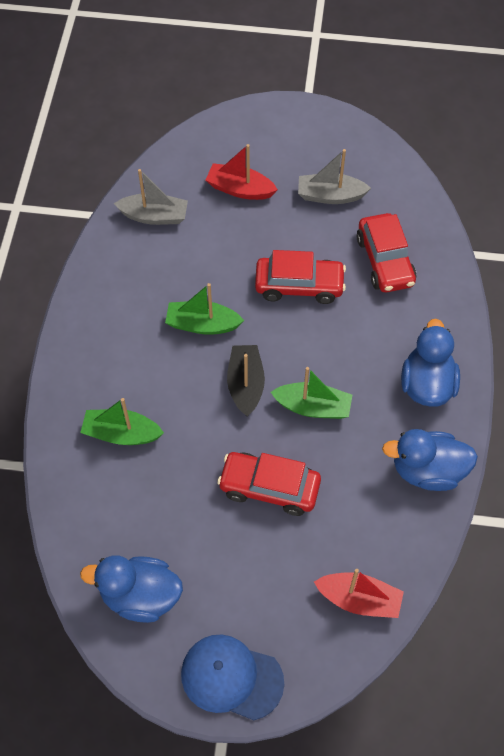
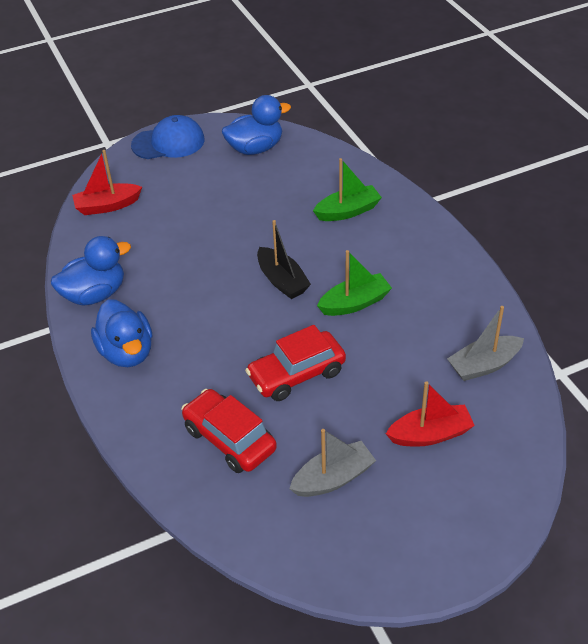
camera: 150 degrees right, 15 degrees down
red car [217,452,321,516] -> none
green boat [271,367,352,419] -> none

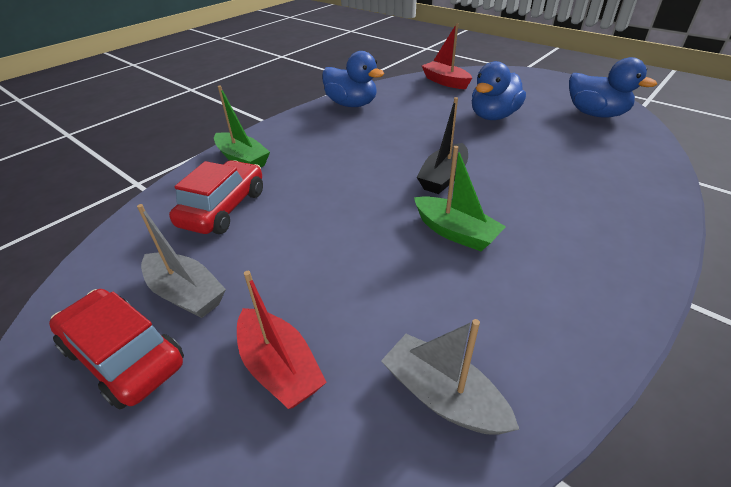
camera: 65 degrees right, 5 degrees down
blue duck [91,299,152,367] -> blue duck moved to [472,61,526,120]
blue cap [131,115,205,159] -> none
red car [245,325,346,401] -> red car moved to [49,289,184,409]
green boat [313,158,382,221] -> green boat moved to [214,85,270,167]

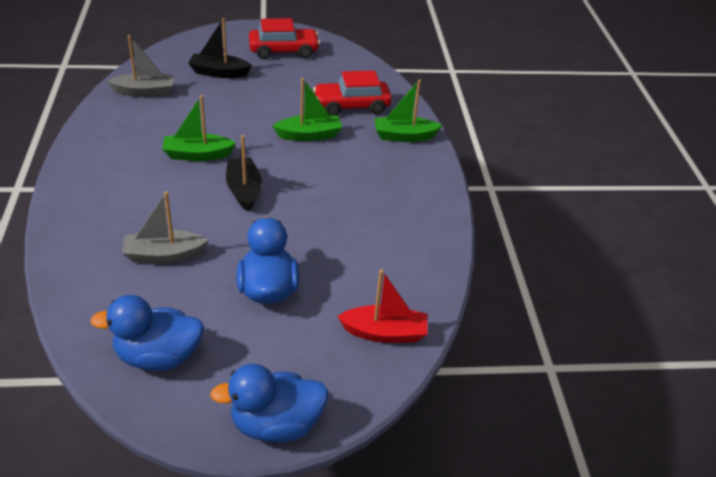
camera: 130 degrees right, 0 degrees up
grey boat [137,204,226,318] -> grey boat moved to [122,192,208,263]
red car [169,160,263,234] -> red car turned 105 degrees clockwise [313,70,392,116]
red boat [237,271,327,409] -> black boat [188,18,252,78]
blue duck [322,51,384,107] -> blue duck moved to [210,364,329,443]
none -> green boat [273,78,342,141]

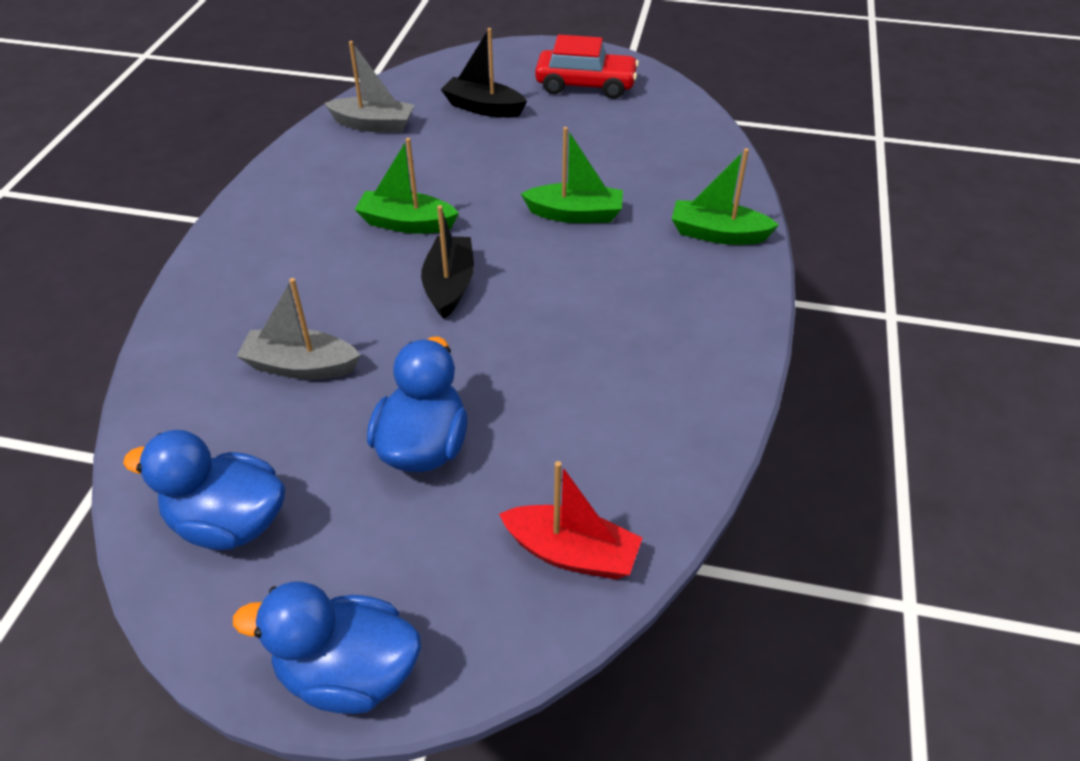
camera: 20 degrees right, 5 degrees up
red car [313,70,392,116] -> none

